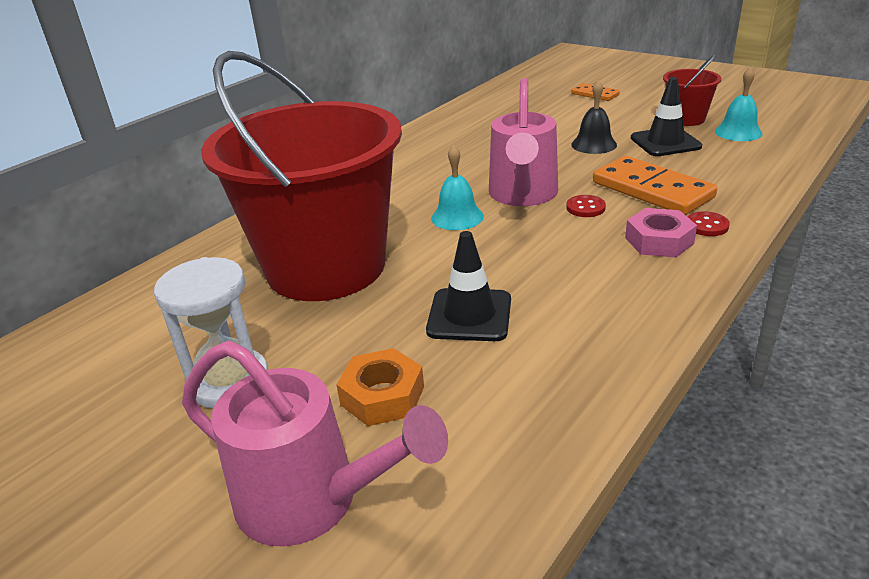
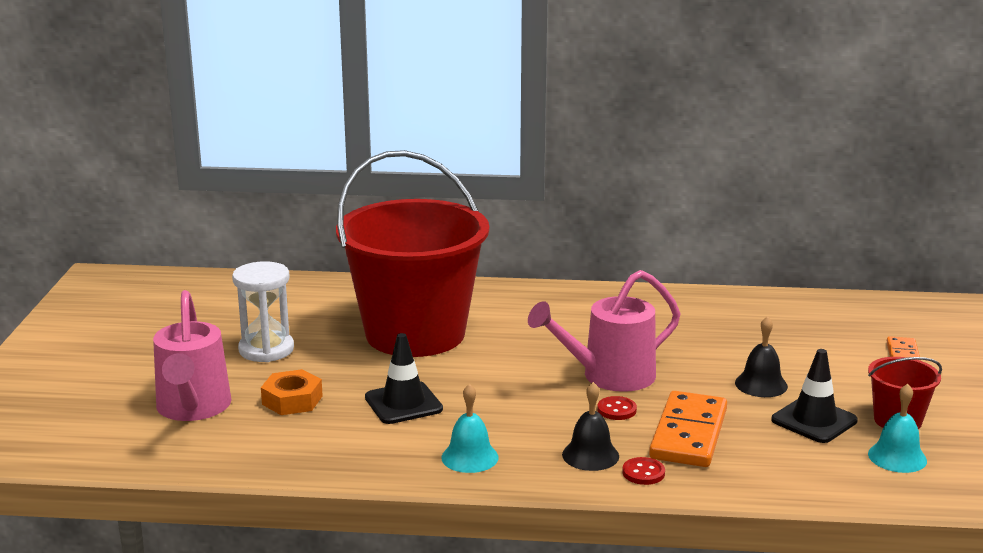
camera: 55 degrees right, 10 degrees down
turquoise bell [431,145,484,230] -> turquoise bell moved to [441,384,498,473]
pink nut [625,208,697,258] -> black bell [562,382,619,471]

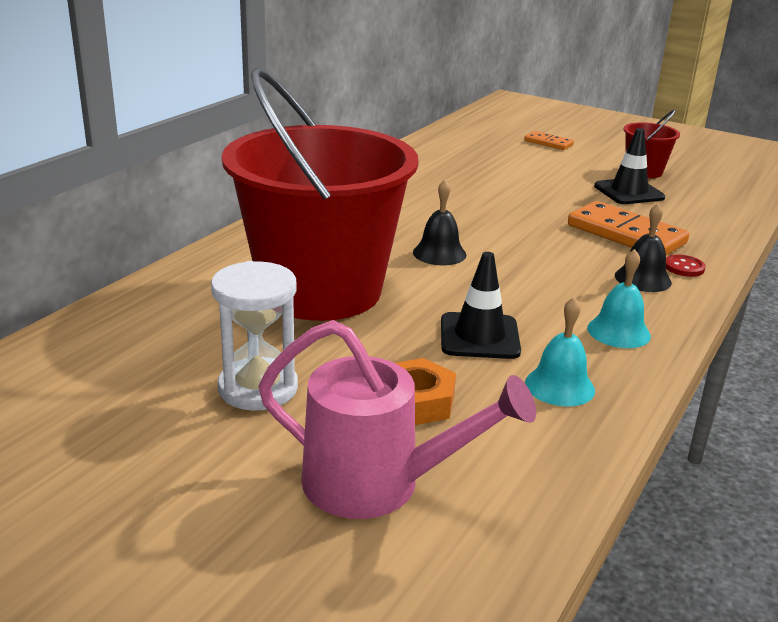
camera: 65 degrees left, 5 degrees up
pink watering can [528,270,680,392] -> none
red button [597,396,637,420] -> none
black bell [735,316,788,397] -> black bell moved to [413,180,466,265]
turquoise bell [868,384,927,473] -> turquoise bell moved to [525,297,595,407]

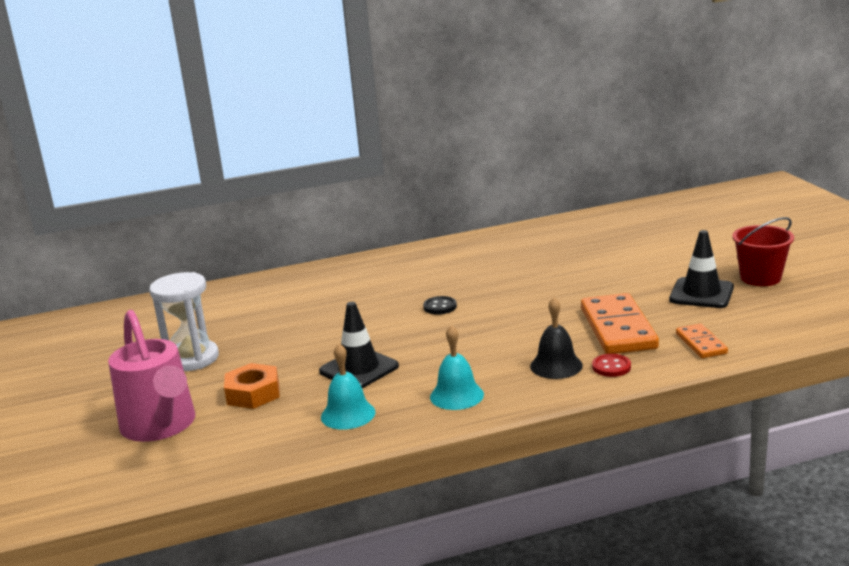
camera: 45 degrees right, 5 degrees down
red bucket [222,68,419,321] -> none
black bell [413,180,466,265] -> black button [423,296,457,315]
orange domino [524,131,574,150] -> orange domino moved to [676,324,728,358]

